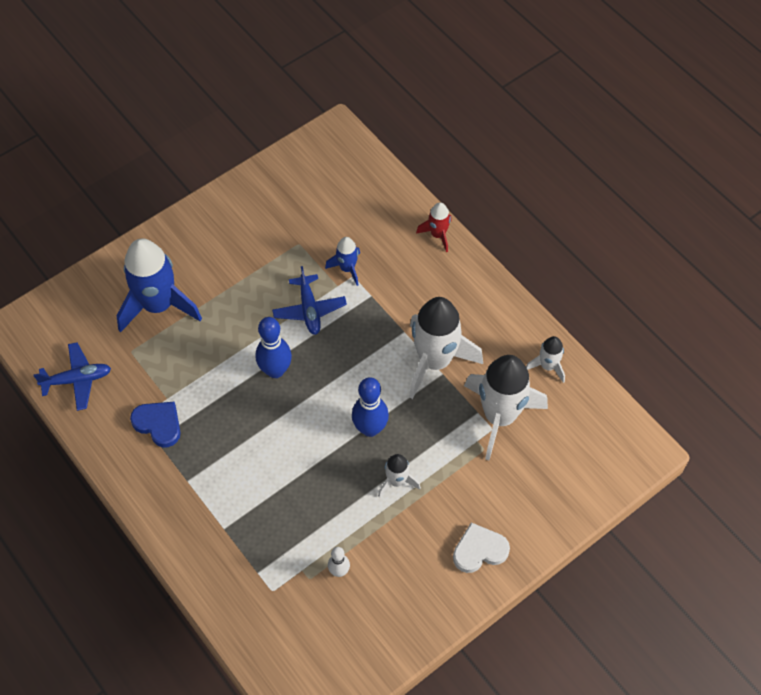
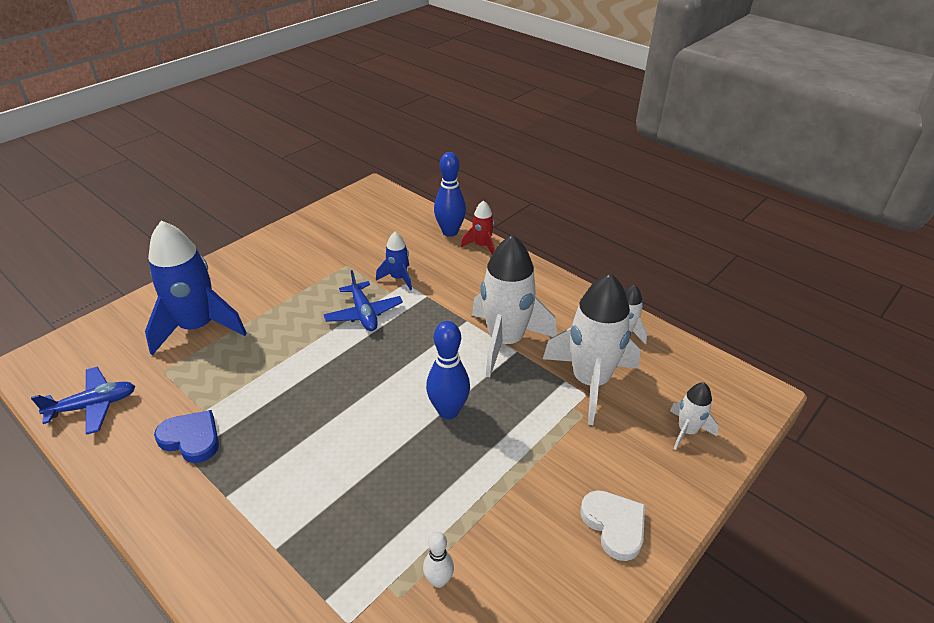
camera: 10 degrees left, 20 degrees down
blue bowling pin [255,317,292,378] -> blue bowling pin moved to [434,152,466,237]
white rocket [378,454,421,497] -> white rocket moved to [670,382,719,450]
white heart [453,523,510,573] -> white heart turned 90 degrees clockwise [581,490,645,561]

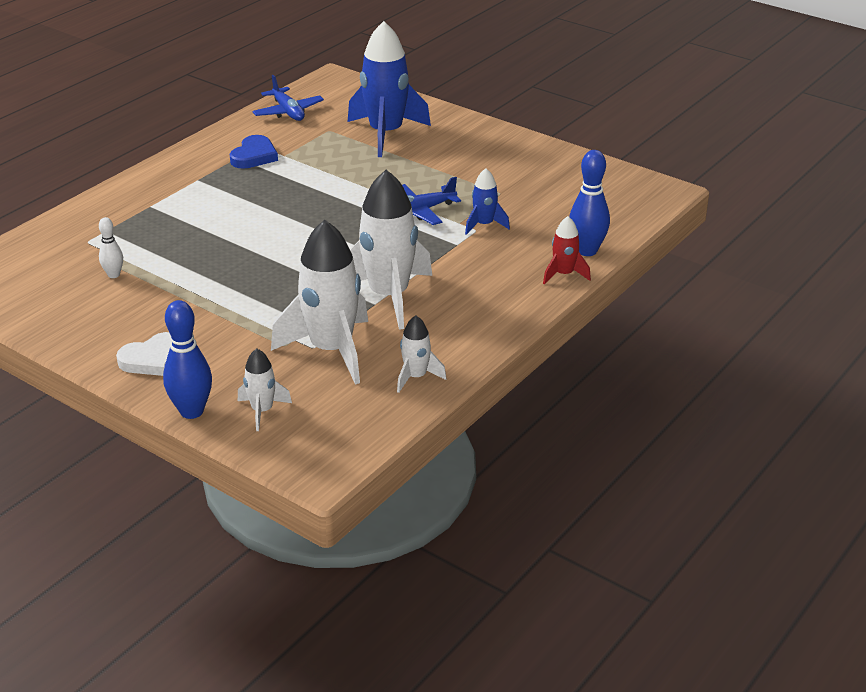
camera: 85 degrees right, 5 degrees down
blue bowling pin [426,321,470,419] -> blue bowling pin moved to [163,300,212,419]

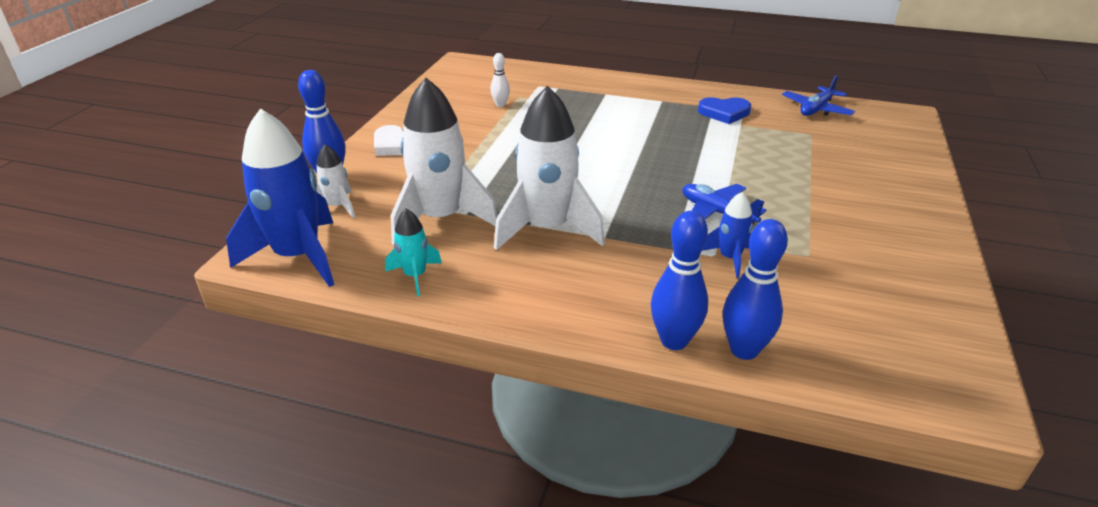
camera: 70 degrees right, 0 degrees up
blue rocket [348,21,431,157] -> blue rocket moved to [226,108,334,287]
white rocket [397,315,447,393] -> turquoise rocket [385,209,442,296]
red rocket [543,216,591,285] -> blue bowling pin [651,211,708,350]

